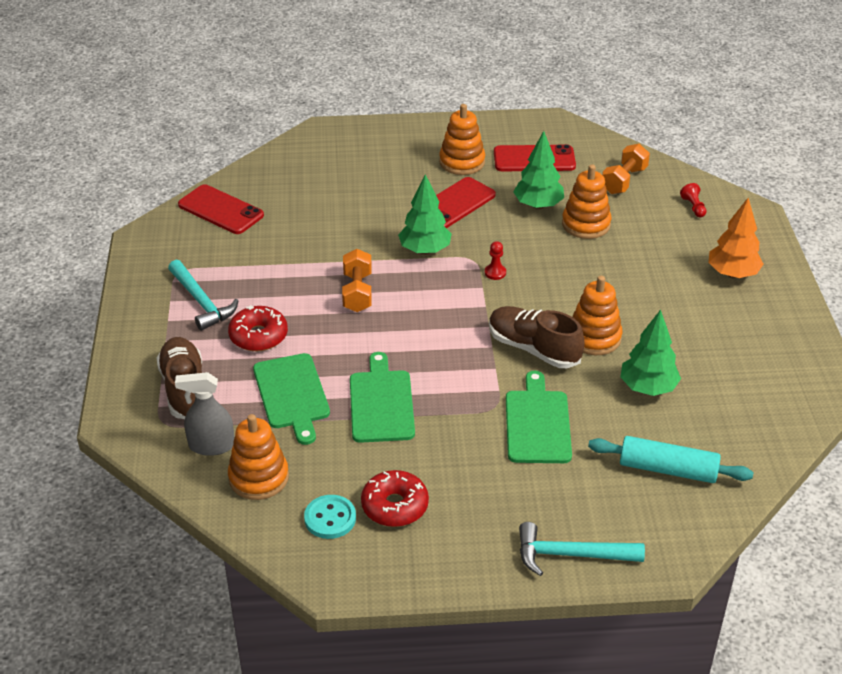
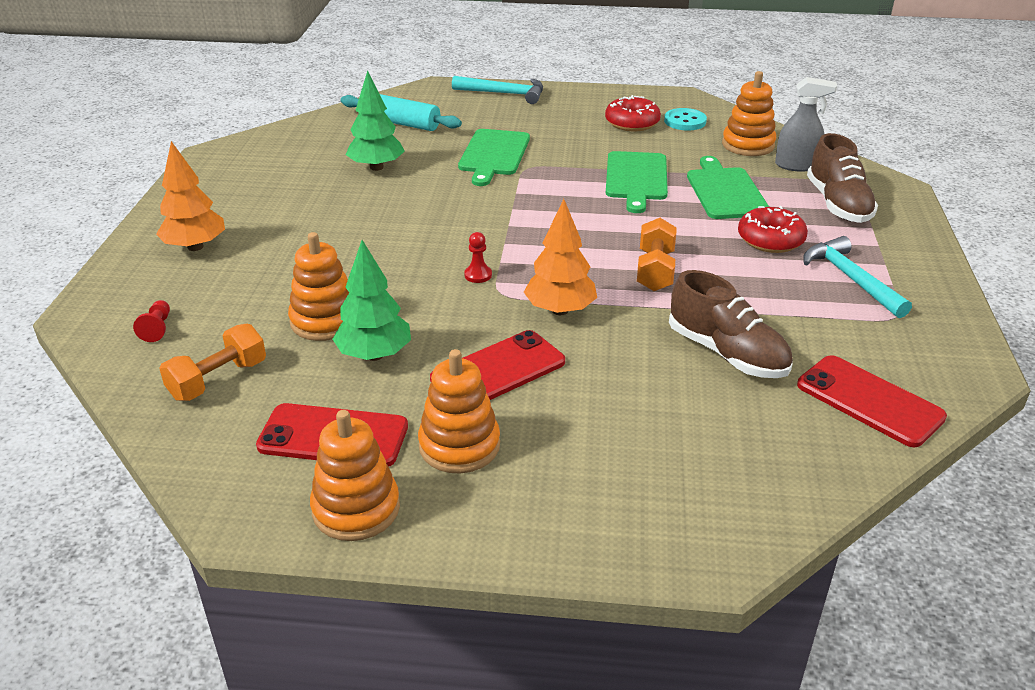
camera: 170 degrees left, 5 degrees down
green tree [398,174,452,254] -> orange tree [524,199,597,315]
brown shoe [489,306,585,368] -> brown shoe moved to [669,270,793,378]
orange stacking toy [572,276,622,355] -> orange stacking toy moved to [310,410,400,541]

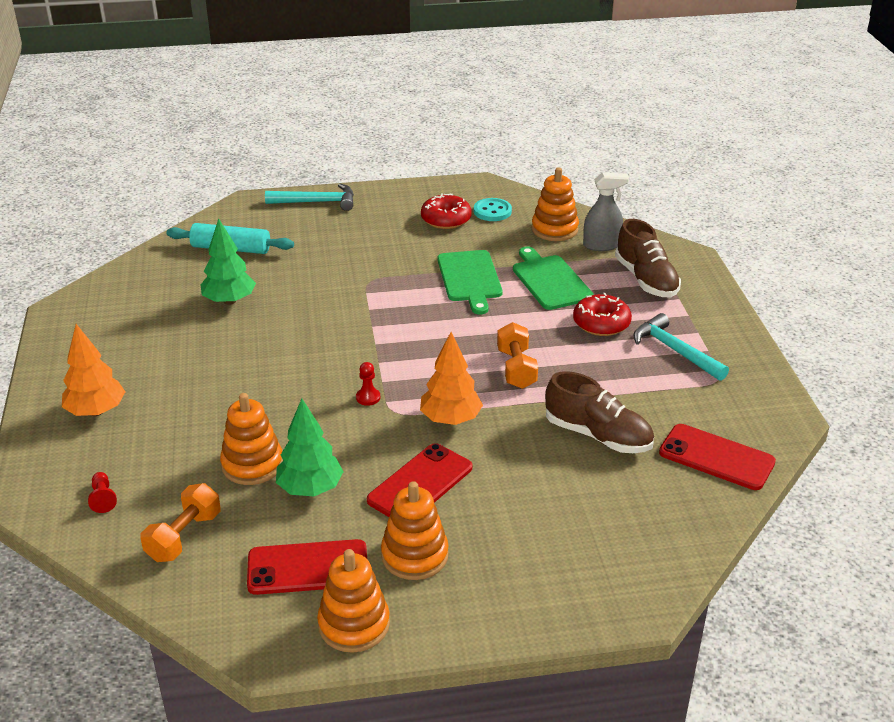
camera: 15 degrees left, 0 degrees up
green cutting board [458,129,530,186] -> none

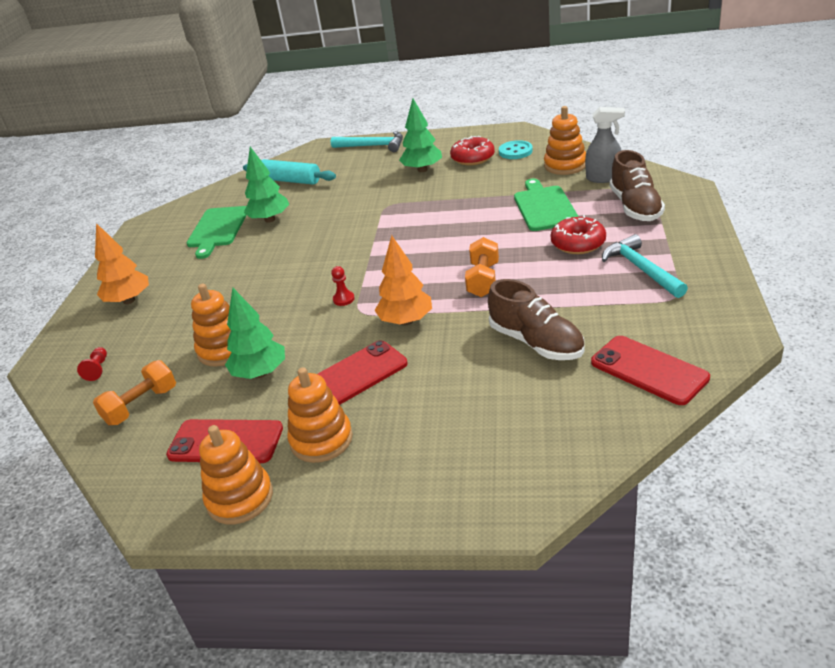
camera: 20 degrees right, 0 degrees up
green cutting board [438,250,503,314] -> green cutting board moved to [187,206,247,259]
none -> green tree [399,98,442,172]

